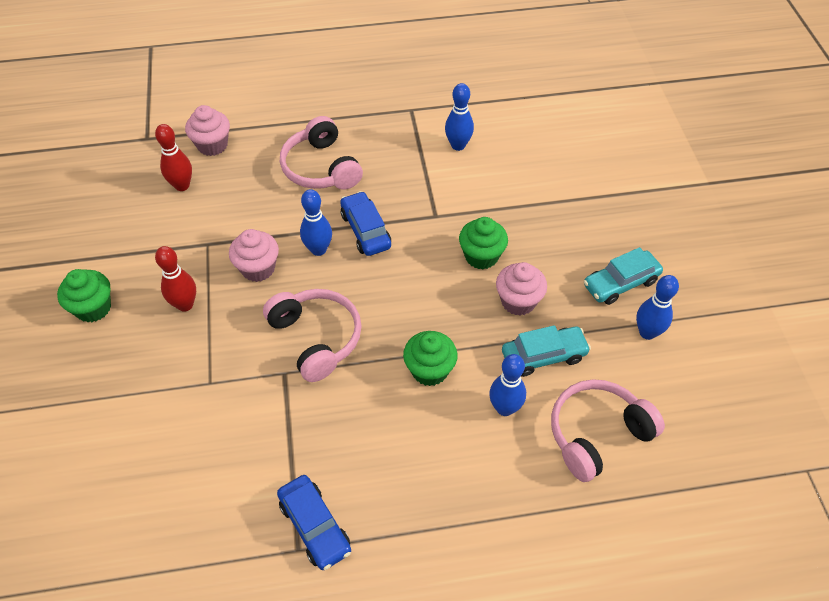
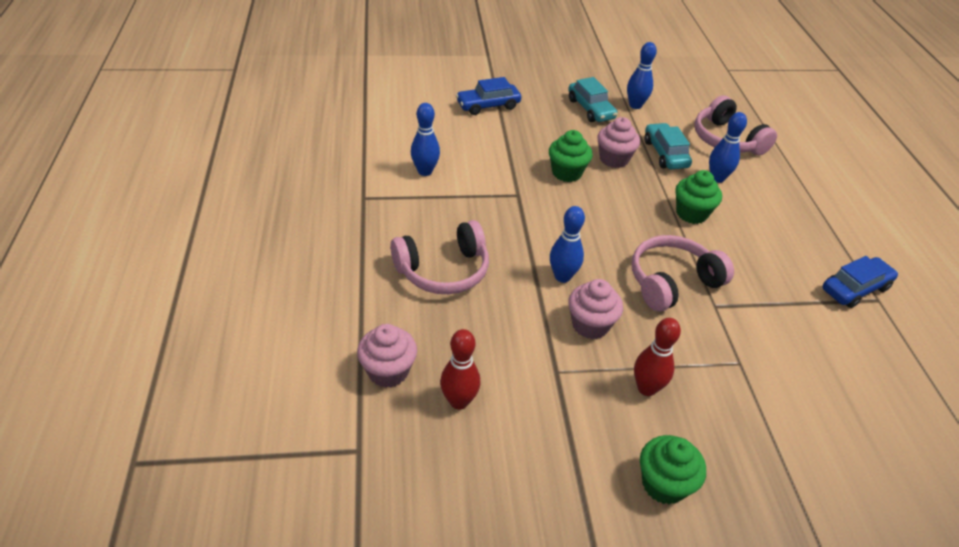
camera: 90 degrees left, 10 degrees down
blue car [340,191,391,256] -> blue car moved to [456,77,521,115]

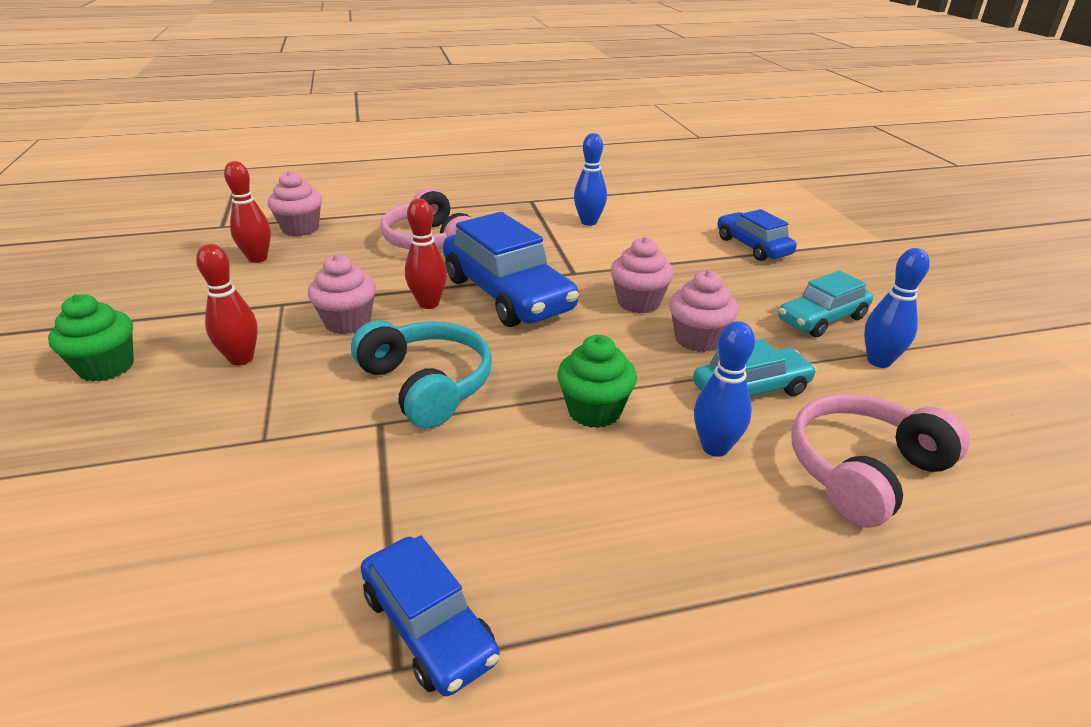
camera: 85 degrees right, 10 degrees down
green cupcake [549,130,593,182] -> pink cupcake [610,237,674,313]
blue bowling pin [550,206,585,283] -> red bowling pin [405,199,447,309]
pink headphones [632,235,734,312] -> turquoise headphones [351,320,492,429]
none -> blue car [443,212,579,327]

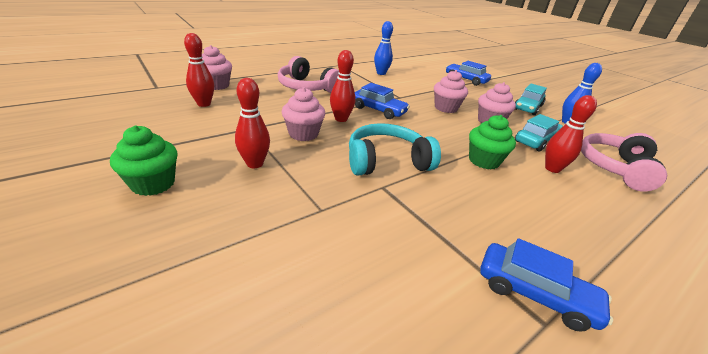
camera: 25 degrees left, 0 degrees up
turquoise headphones [351,320,492,429] -> turquoise headphones turned 45 degrees counterclockwise [349,123,441,176]
blue car [443,212,579,327] -> blue car [355,83,410,119], size x0.58
blue bowling pin [694,321,755,457] -> red bowling pin [545,95,597,173]

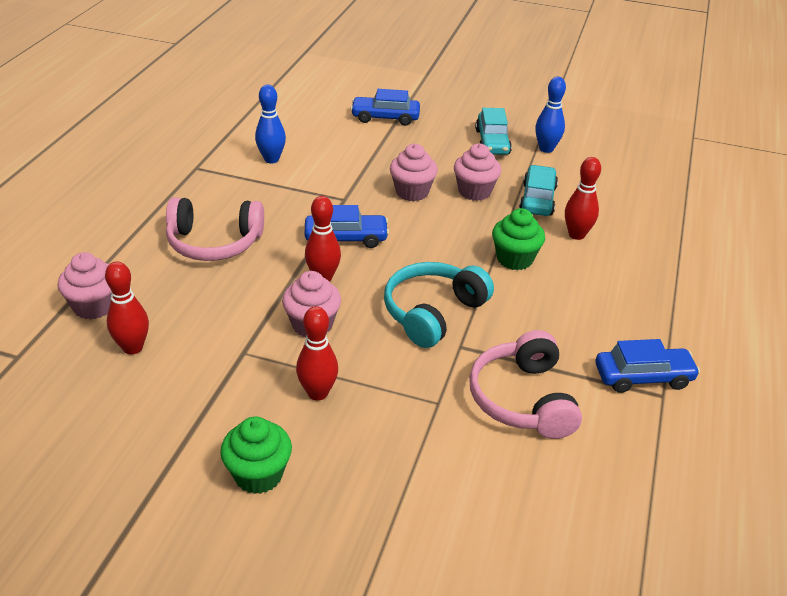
camera: 35 degrees left, 5 degrees up
pink headphones [581,133,667,192] -> pink headphones moved to [469,330,582,439]

